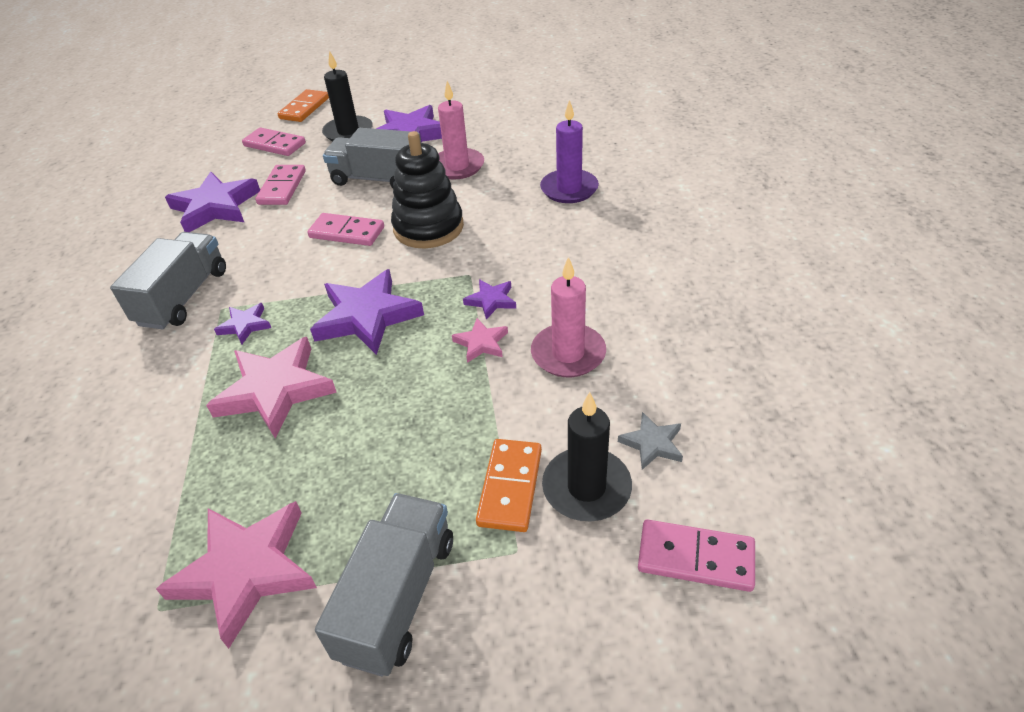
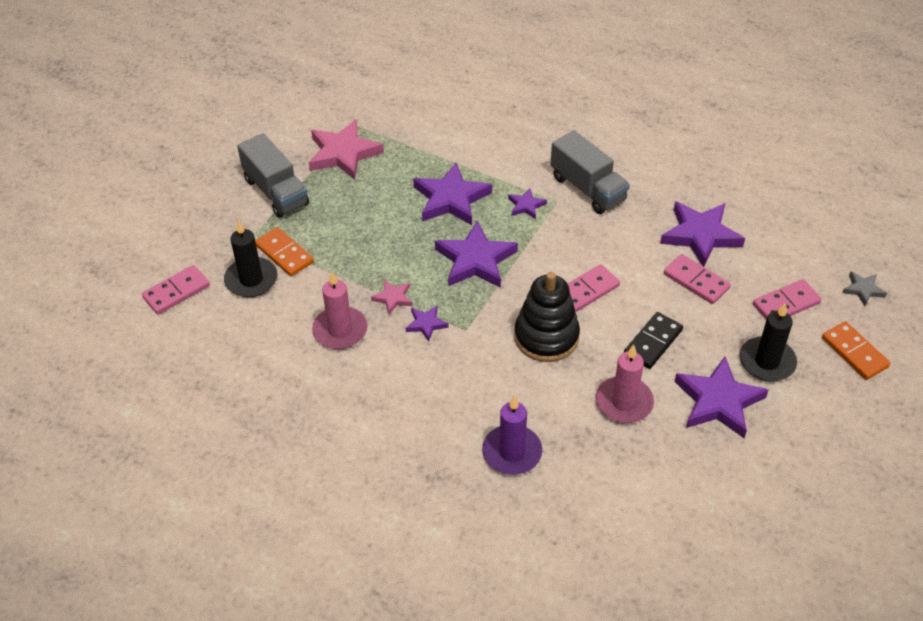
camera: 125 degrees right, 5 degrees up
pink star [206,337,337,438] -> purple star [413,163,492,225]
grey truck [323,128,421,188] -> black domino [624,312,683,369]
grey star [618,412,683,470] -> grey star moved to [842,271,887,306]

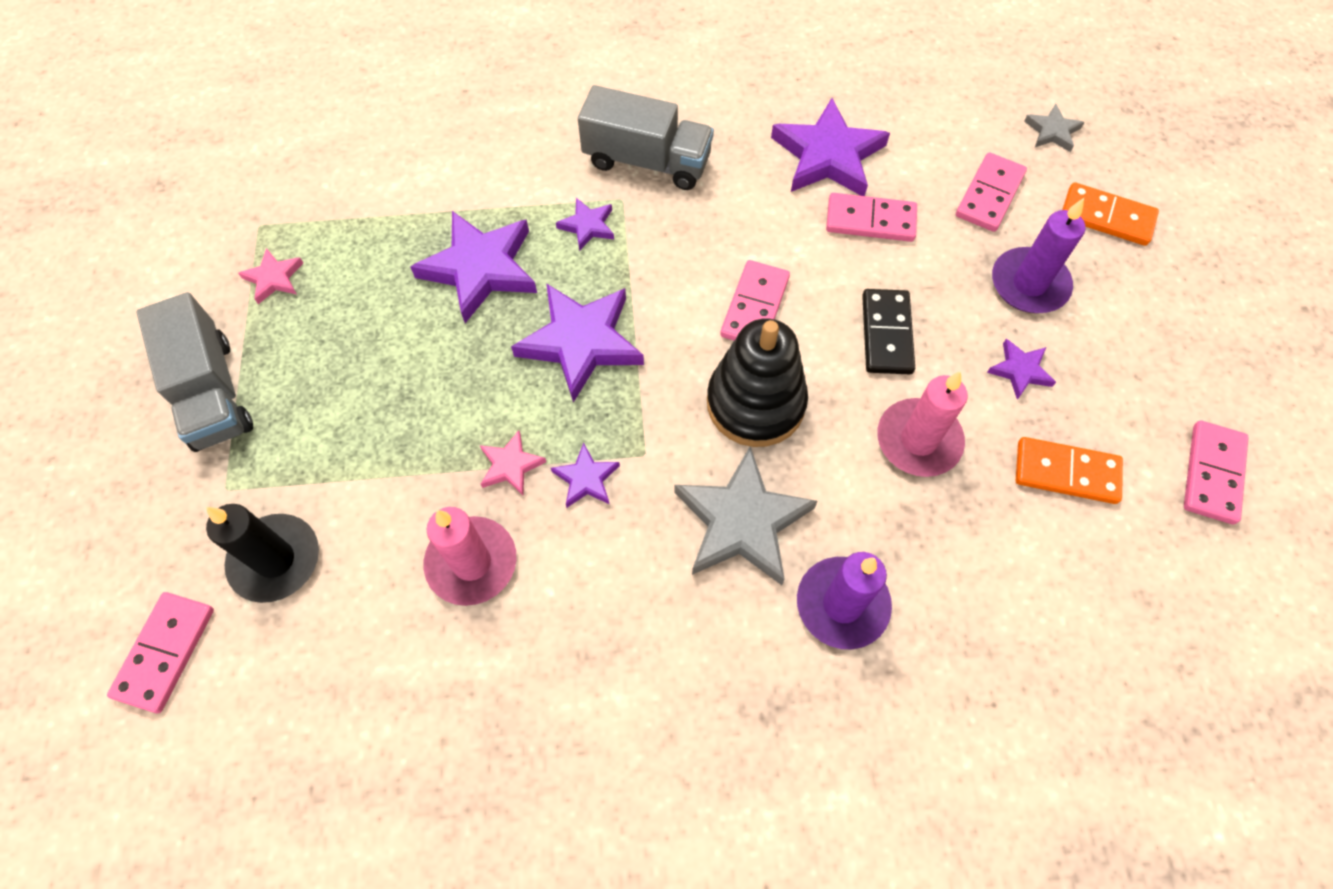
camera: 35 degrees left, 15 degrees up
grey truck [237,133,309,218] -> grey truck turned 45 degrees clockwise [136,292,253,452]
orange domino [255,227,314,276] -> orange domino moved to [1016,437,1123,504]
pink star [309,120,384,180] -> pink star [238,248,303,304], size x0.49
purple star [674,357,768,438] -> purple star [987,339,1056,400], size x0.49
black candle [739,303,797,382] -> purple candle [992,198,1085,313]
none -> grey star [674,447,818,585]
none -> pink domino [1184,421,1249,525]

